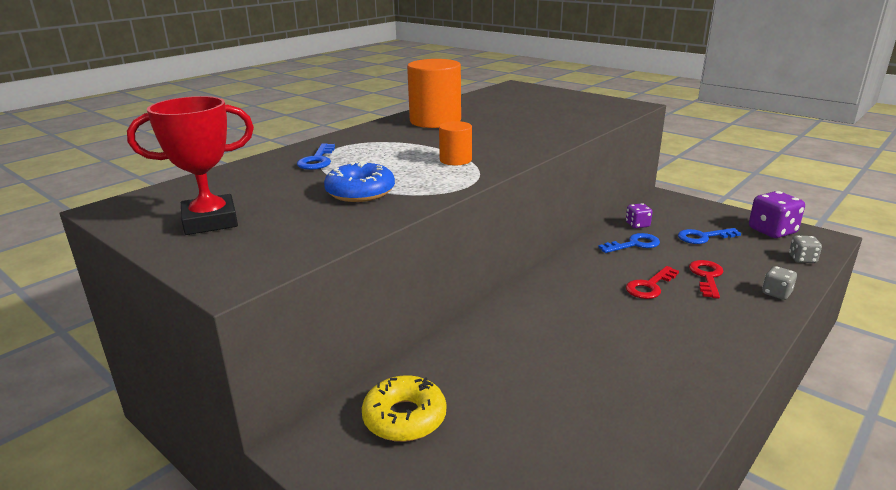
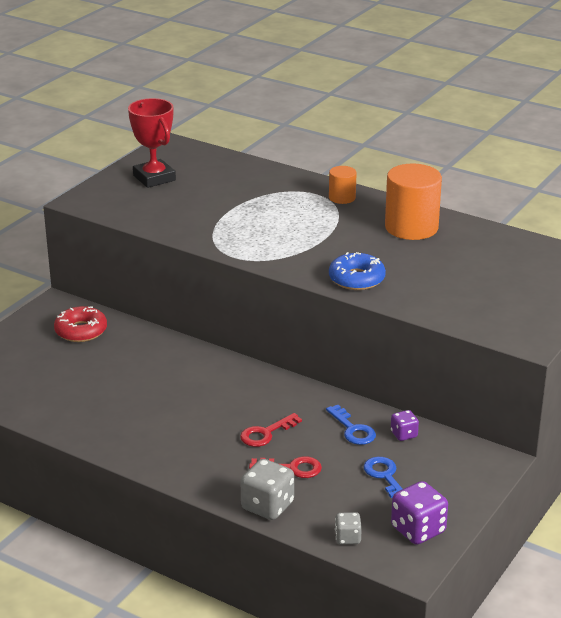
camera: 80 degrees right, 5 degrees up
blue key [297,143,335,170] -> none
blue donut [324,161,395,202] -> blue donut moved to [329,252,386,290]
yellow donut [362,375,446,442] -> red donut [54,306,107,342]
orange cylinder [439,121,472,165] -> orange cylinder moved to [329,166,357,204]
red key [626,266,679,299] -> red key turned 75 degrees counterclockwise [240,413,302,447]
grey dice [762,266,797,300] -> grey dice [241,459,294,520], size x1.77

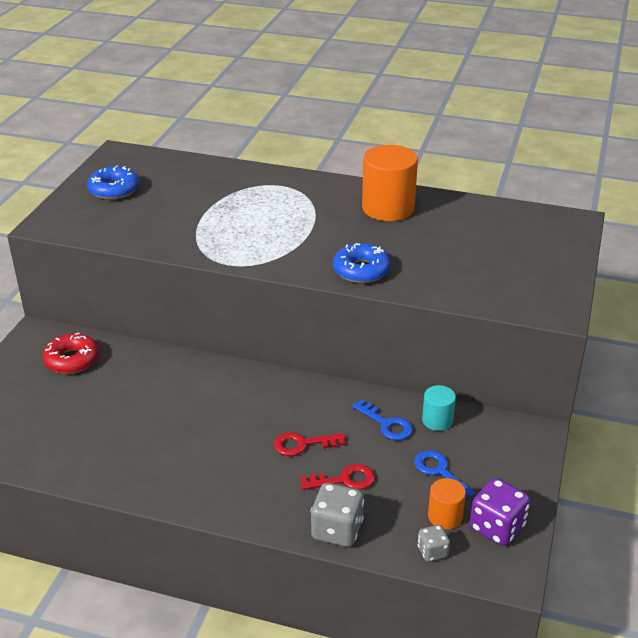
camera: 15 degrees left, 5 degrees up
red trophy [128,98,176,188] -> blue donut [87,166,139,200]
red key [240,413,302,447] -> red key turned 45 degrees clockwise [274,432,345,456]
orange cylinder [329,166,357,204] -> orange cylinder moved to [428,478,466,529]
purple dice [391,410,419,441] -> turquoise cylinder [422,385,456,431]

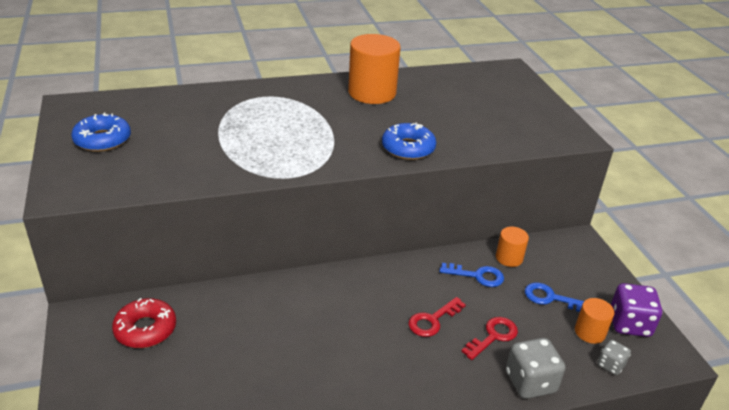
camera: 35 degrees left, 0 degrees up
turquoise cylinder [422,385,456,431] -> orange cylinder [496,227,529,267]

